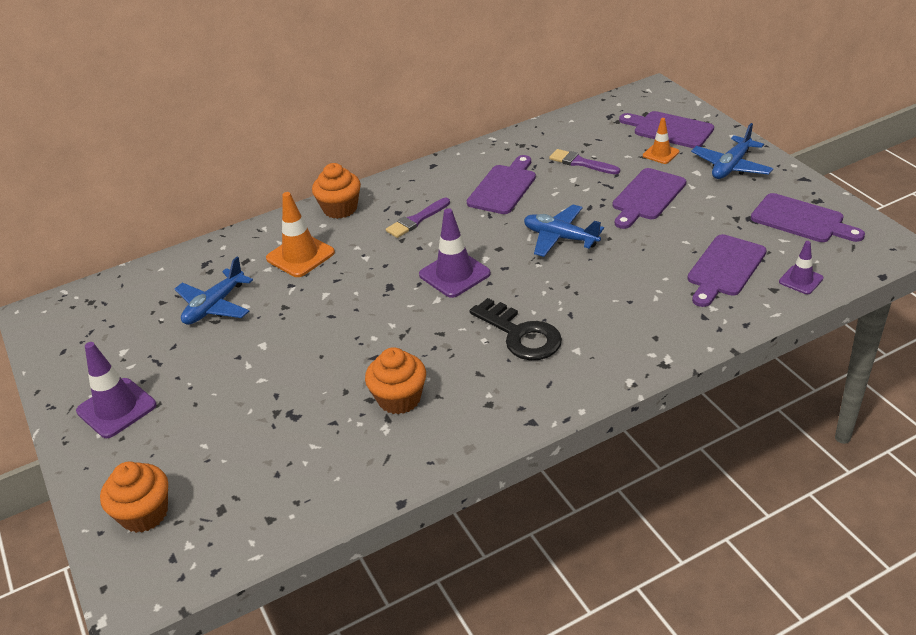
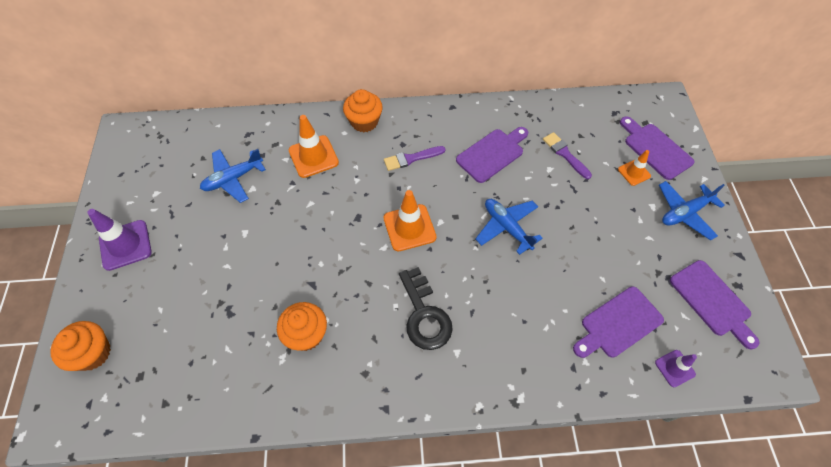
camera: 20 degrees right, 20 degrees up
purple traffic cone [419,208,491,298] -> orange traffic cone [384,190,436,251]
purple cutting board [613,168,686,229] -> none

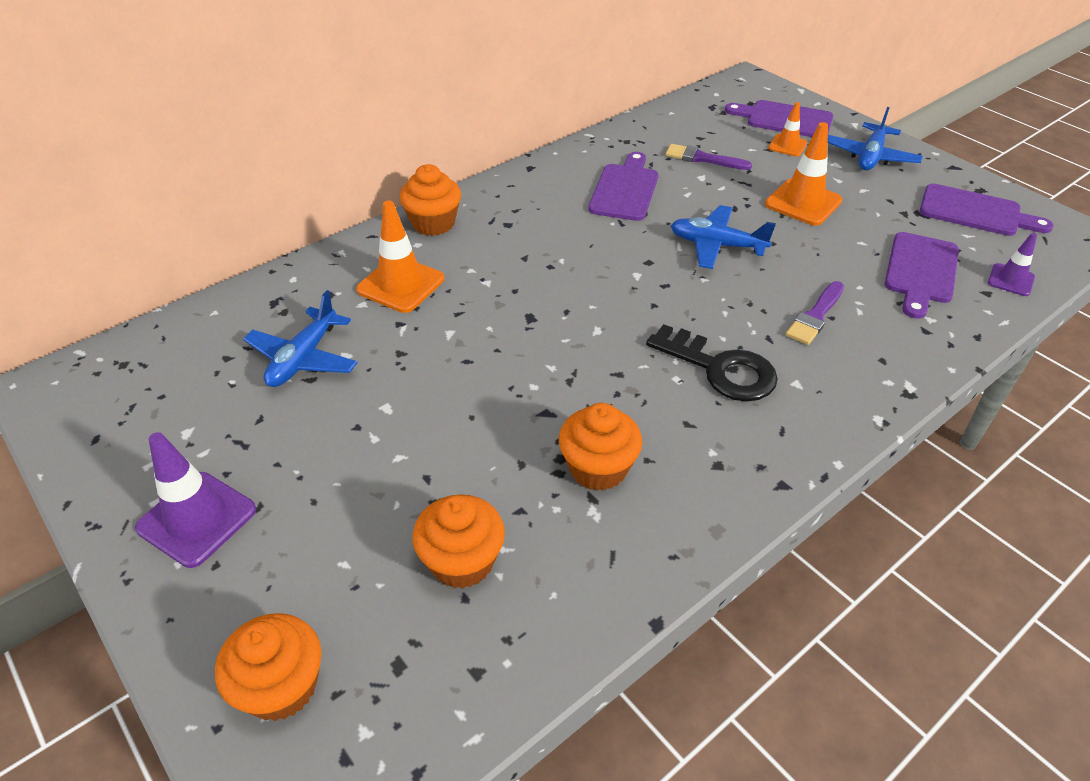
camera: 35 degrees left, 15 degrees down
purple brush [384,146,445,171] -> purple brush moved to [786,281,844,345]
orange traffic cone [384,190,436,251] -> orange traffic cone moved to [765,122,842,226]
none -> orange cupcake [413,494,505,588]

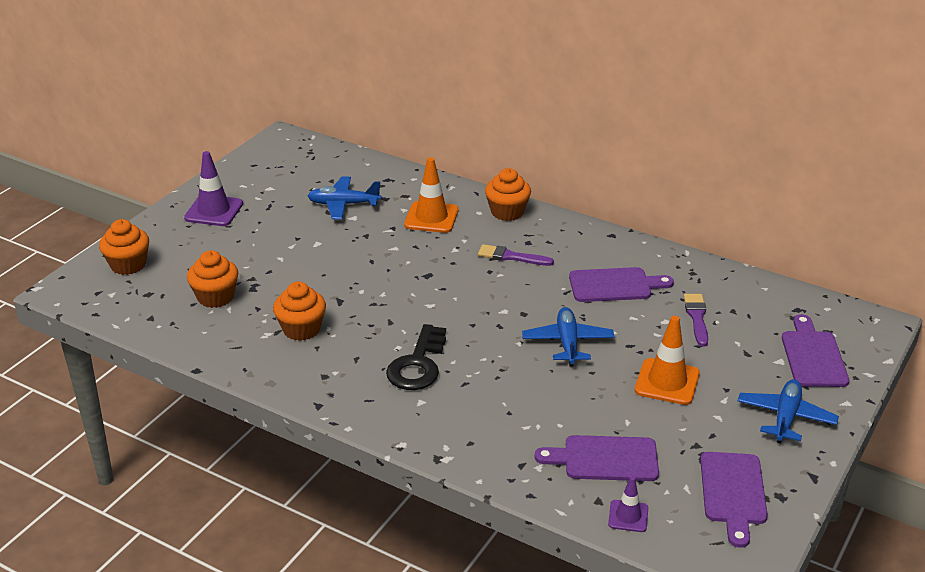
camera: 70 degrees right, 10 degrees down
orange traffic cone [768,102,807,157] -> none
purple brush [786,281,844,345] -> purple brush moved to [478,244,554,266]
blue plane [827,107,923,170] -> blue plane turned 105 degrees clockwise [738,379,839,444]

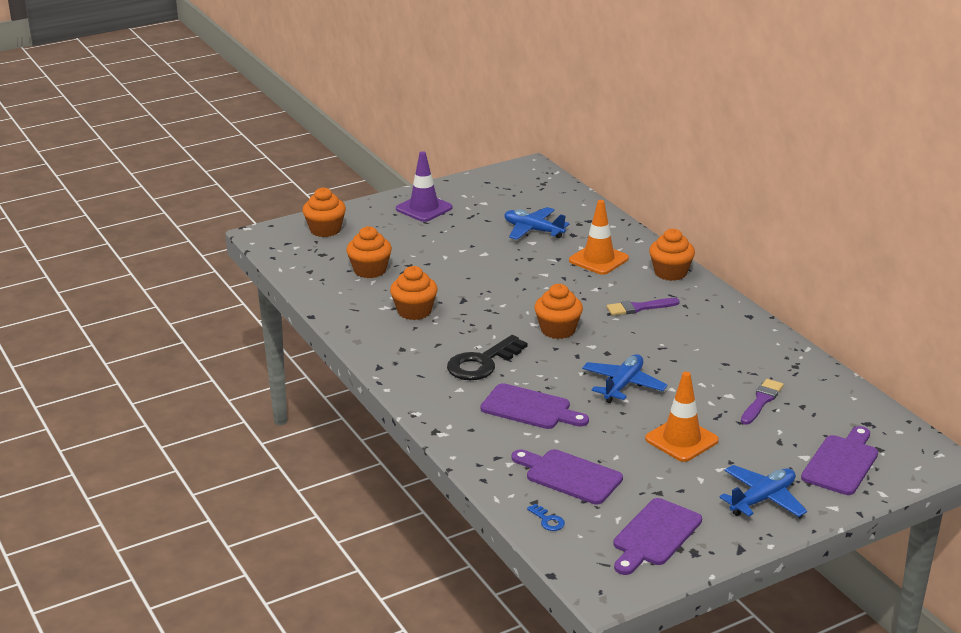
camera: 30 degrees right, 5 degrees down
purple brush [478,244,554,266] -> purple brush turned 60 degrees counterclockwise [607,298,680,316]
purple cutting board [569,267,674,302] -> purple cutting board moved to [480,383,589,429]
purple traffic cone [608,476,648,532] -> blue key [527,504,565,531]
none -> orange cupcake [534,284,583,339]

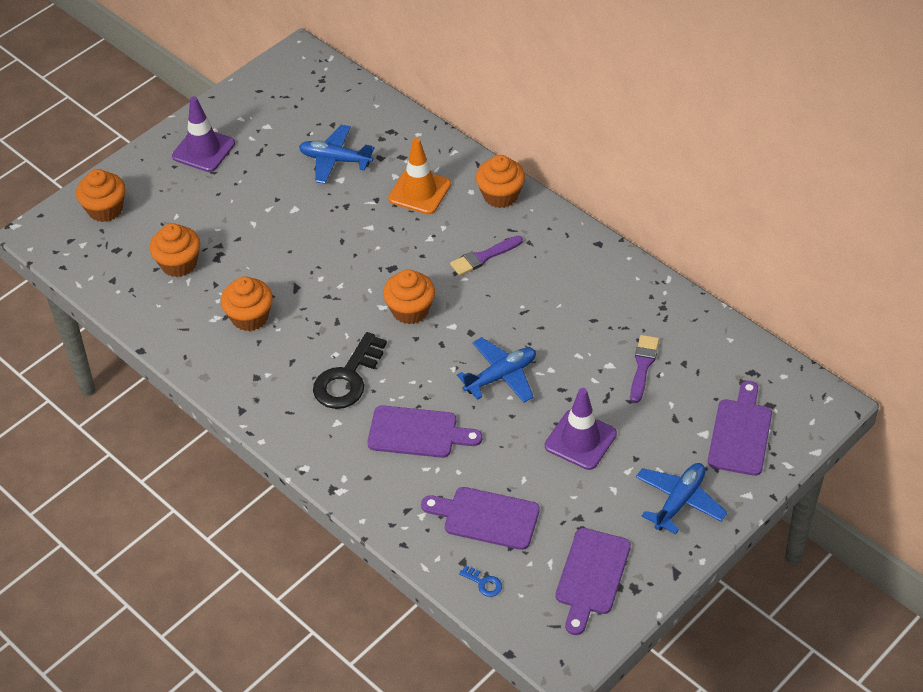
camera: 15 degrees left, 20 degrees up
blue plane [582,354,668,403] -> blue plane turned 45 degrees clockwise [457,337,536,403]
orange traffic cone [645,372,719,462] -> purple traffic cone [545,388,617,470]

